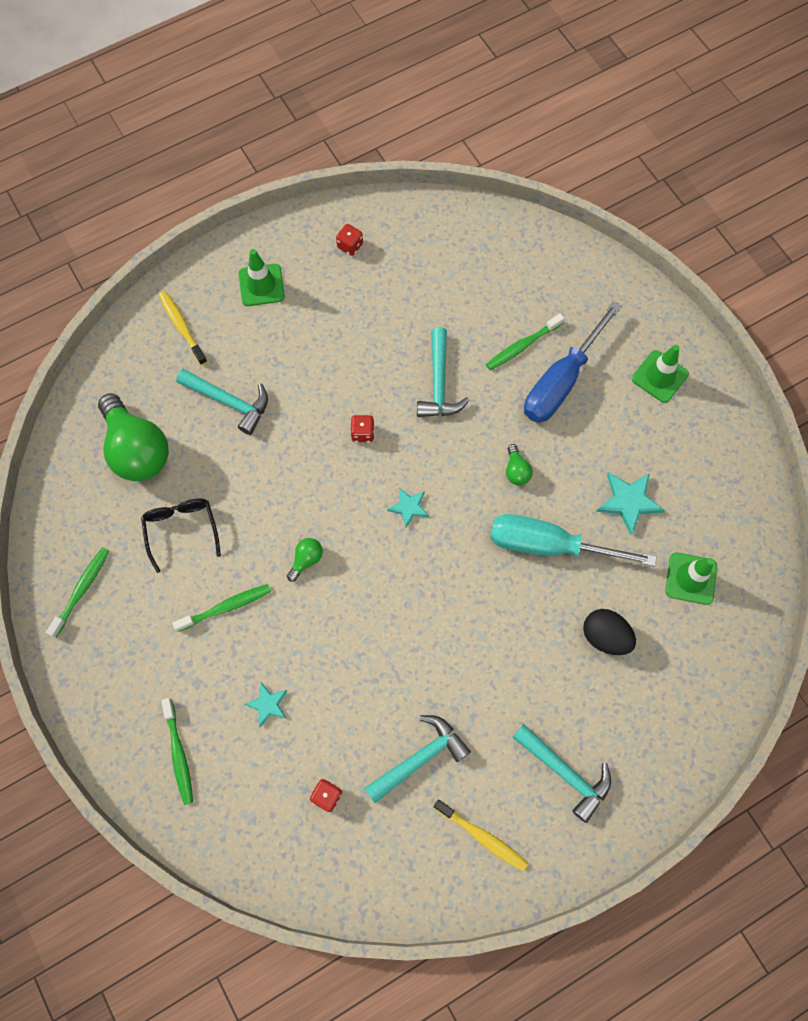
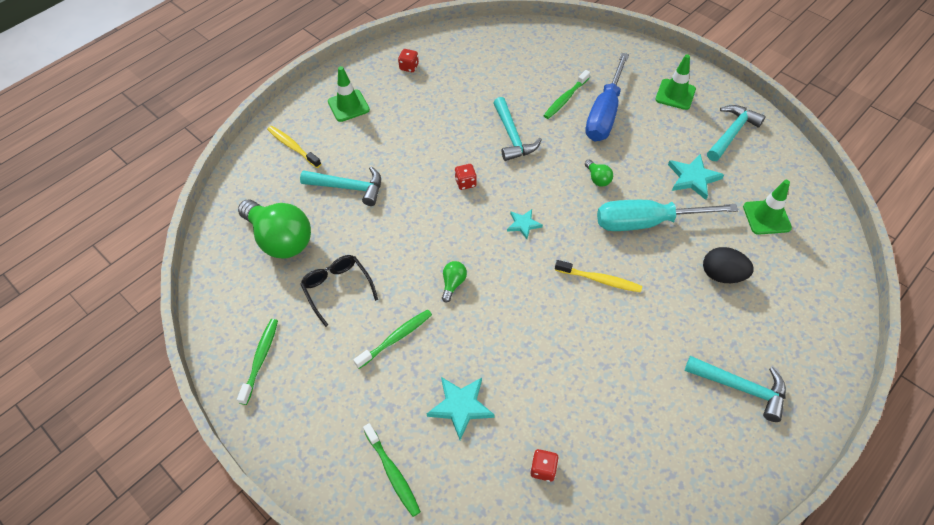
camera: 15 degrees left, 15 degrees down
turquoise star [244,682,287,727] -> turquoise star [427,377,495,440], size x1.59
turquoise hammer [365,715,471,803] -> turquoise hammer moved to [707,105,766,161]
yellow toothbrush [433,800,528,871] -> yellow toothbrush moved to [555,260,642,293]

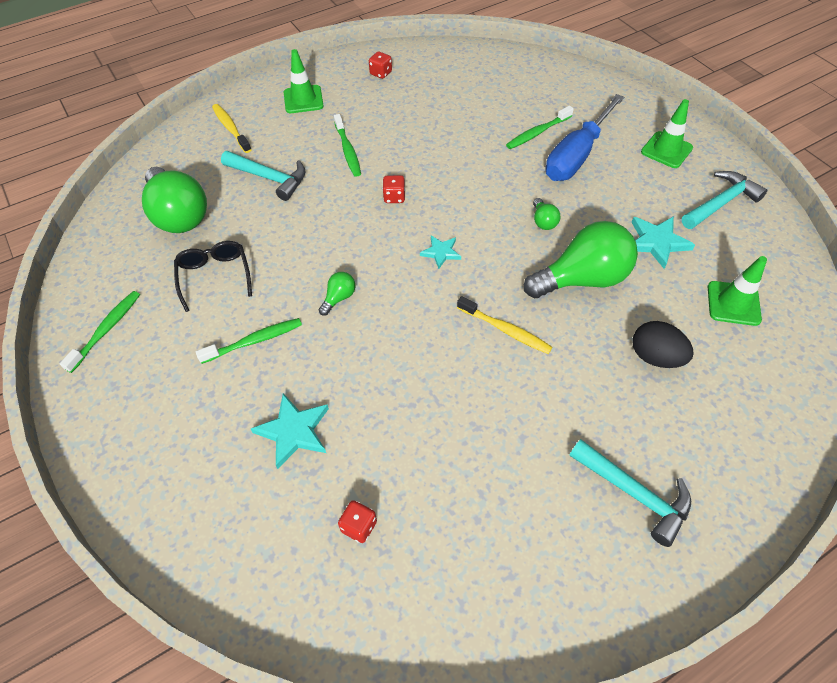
camera: 15 degrees right, 0 degrees up
green toothbrush [363,423,421,517] -> green toothbrush moved to [334,114,361,177]
turquoise hammer [493,97,542,161] -> none
turquoise screwdriver [597,200,738,231] -> green light bulb [524,221,638,298]

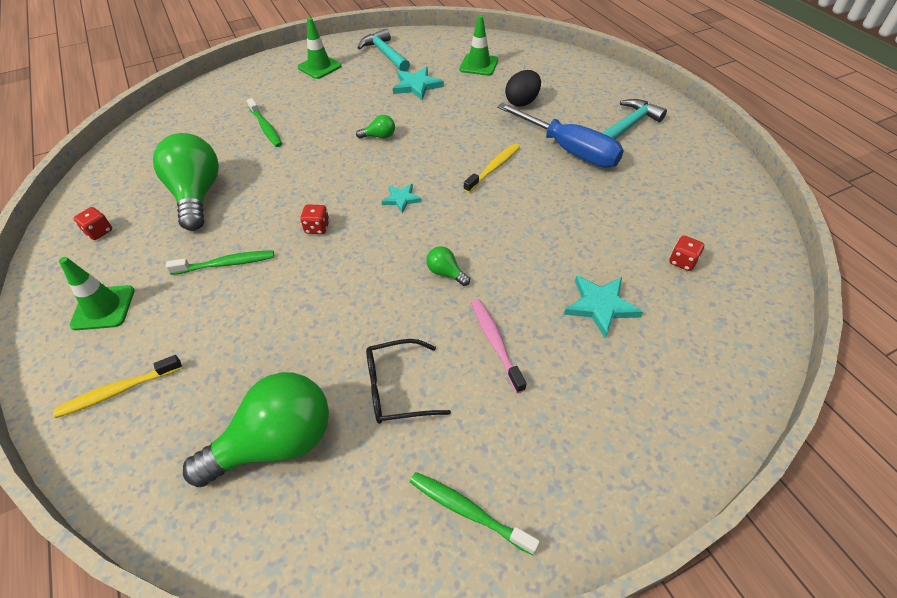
camera: 85 degrees left, 5 degrees down
green toothbrush [196,318,302,364] -> pink toothbrush [471,299,527,393]
turquoise hammer [221,151,306,201] -> none
green light bulb [524,221,638,298] -> green light bulb moved to [153,133,219,231]
blue screwdriver [545,94,624,181] -> blue screwdriver moved to [497,103,624,168]

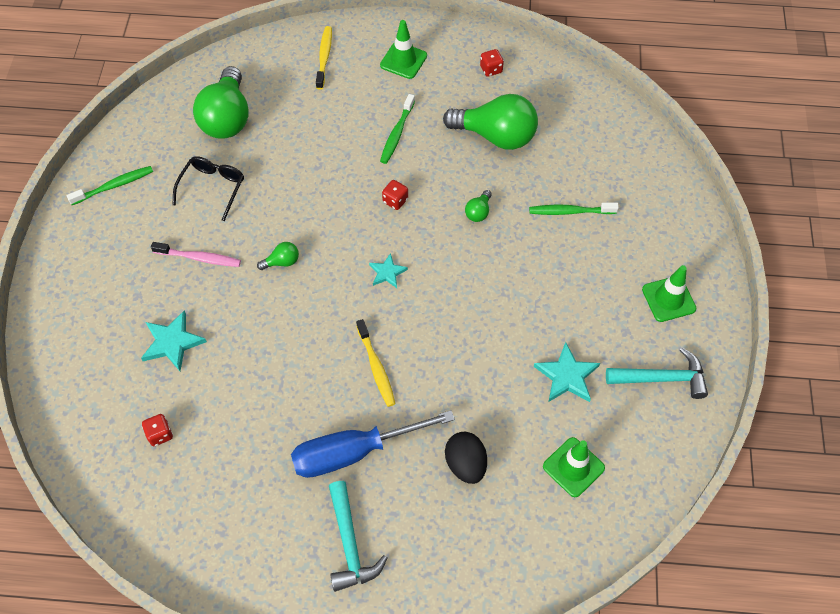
camera: 120 degrees right, 10 degrees up
green light bulb [356,115,395,139] -> green light bulb moved to [465,190,492,222]

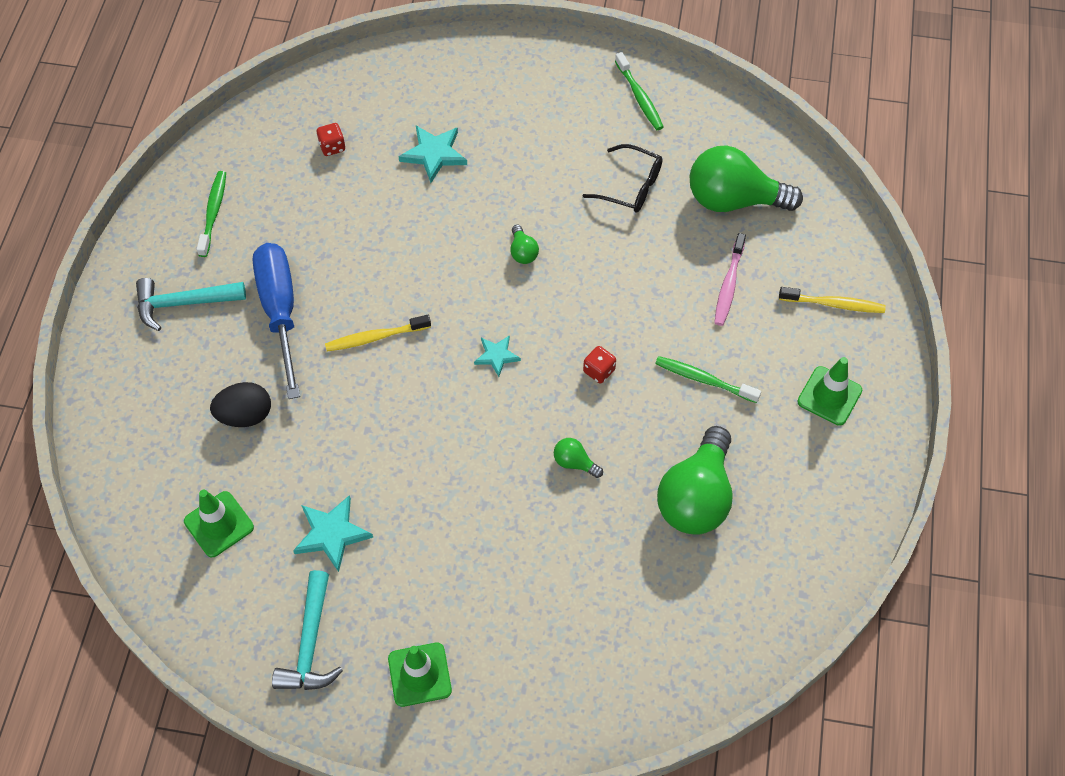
camera: 95 degrees right, 0 degrees up
pink toothbrush [151,242,241,267] -> pink toothbrush moved to [714,233,746,326]
red dice [480,49,504,77] -> none
green toothbrush [529,203,619,215] -> green toothbrush moved to [197,171,226,257]

